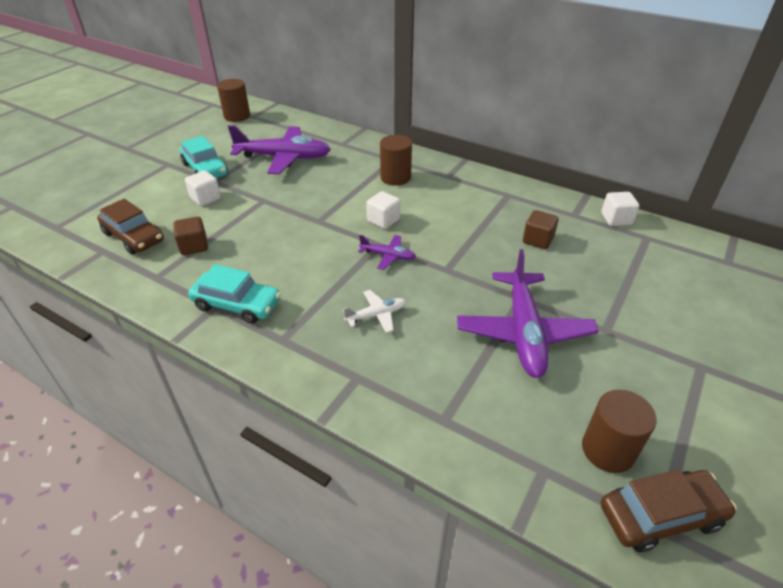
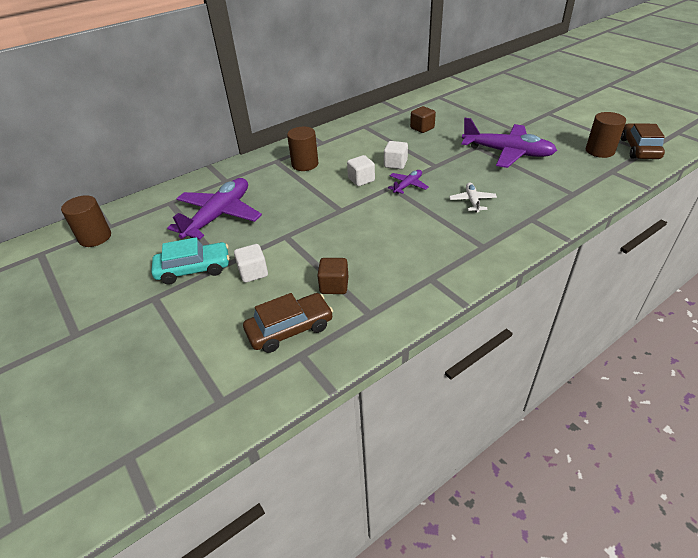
camera: 65 degrees left, 0 degrees up
turquoise car [188,264,281,324] -> none
white cube [601,192,639,226] -> white cube moved to [384,141,408,169]

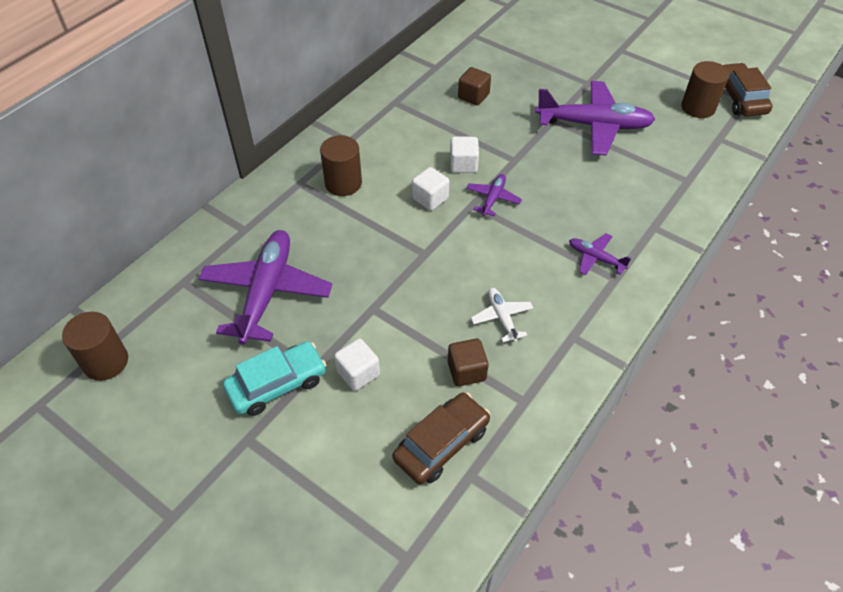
camera: 20 degrees left, 10 degrees up
white plane [449,182,497,212] -> white plane moved to [471,288,534,342]
none -> purple plane [569,233,631,275]

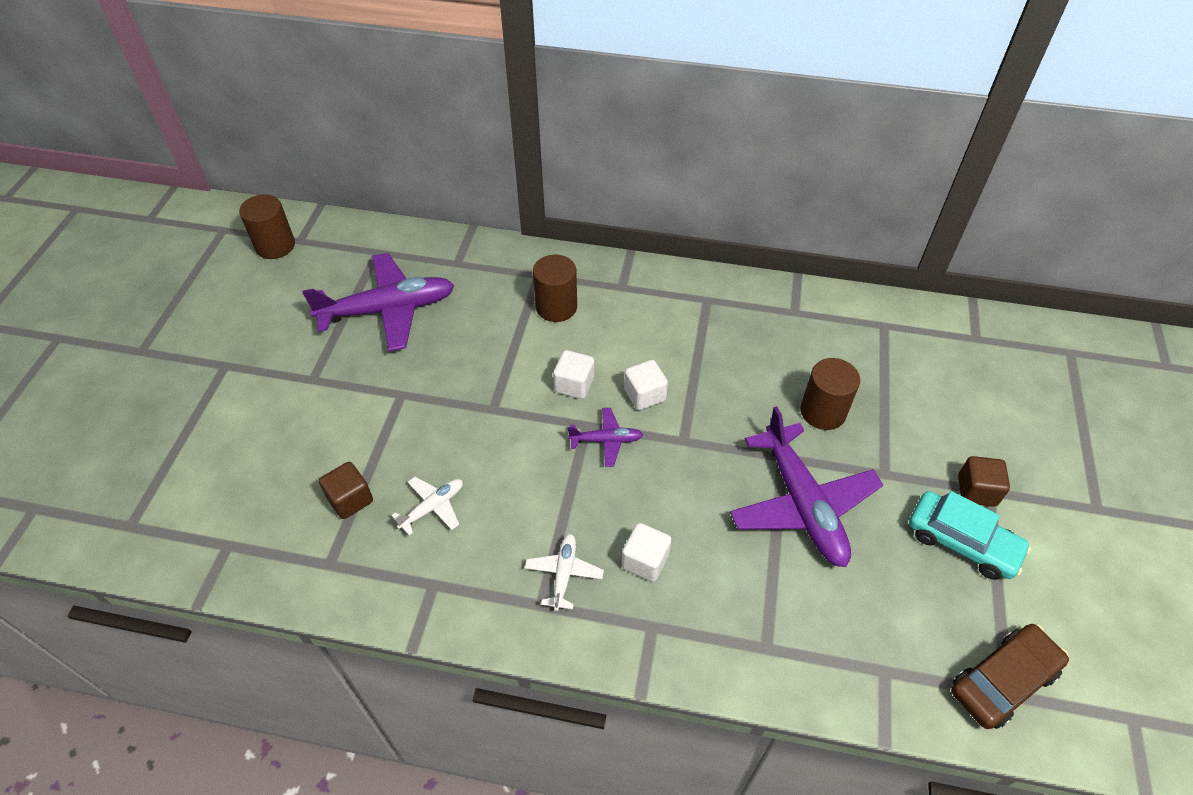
camera: 65 degrees right, 0 degrees up
turquoise car [223,341,326,416] -> turquoise car moved to [909,491,1031,580]
white cube [334,339,380,391] -> white cube moved to [622,523,672,582]
brown car [392,393,490,485] -> none
brown cube [458,67,491,105] -> brown cube moved to [958,456,1010,507]
purple plane [569,233,631,275] -> white plane [525,534,604,611]
brown cylinder [681,61,729,118] -> brown cylinder moved to [800,358,860,430]

